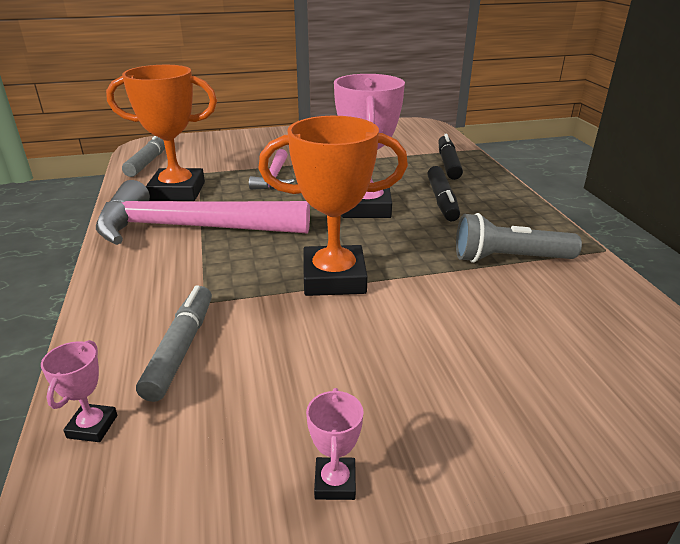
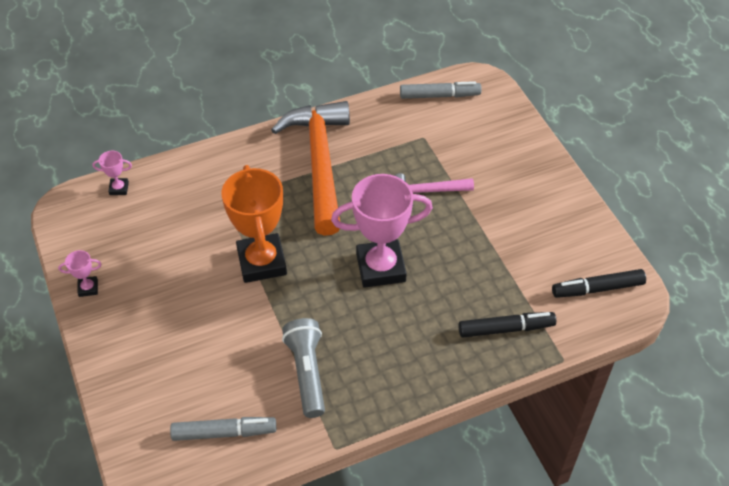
camera: 80 degrees right, 20 degrees up
pink hammer [96,180,310,245] -> orange hammer [271,101,350,236]
orange trophy [106,65,217,201] -> none
grey marker [136,285,212,402] -> grey marker moved to [170,417,276,441]
black marker [427,166,460,221] -> black marker moved to [552,269,646,298]

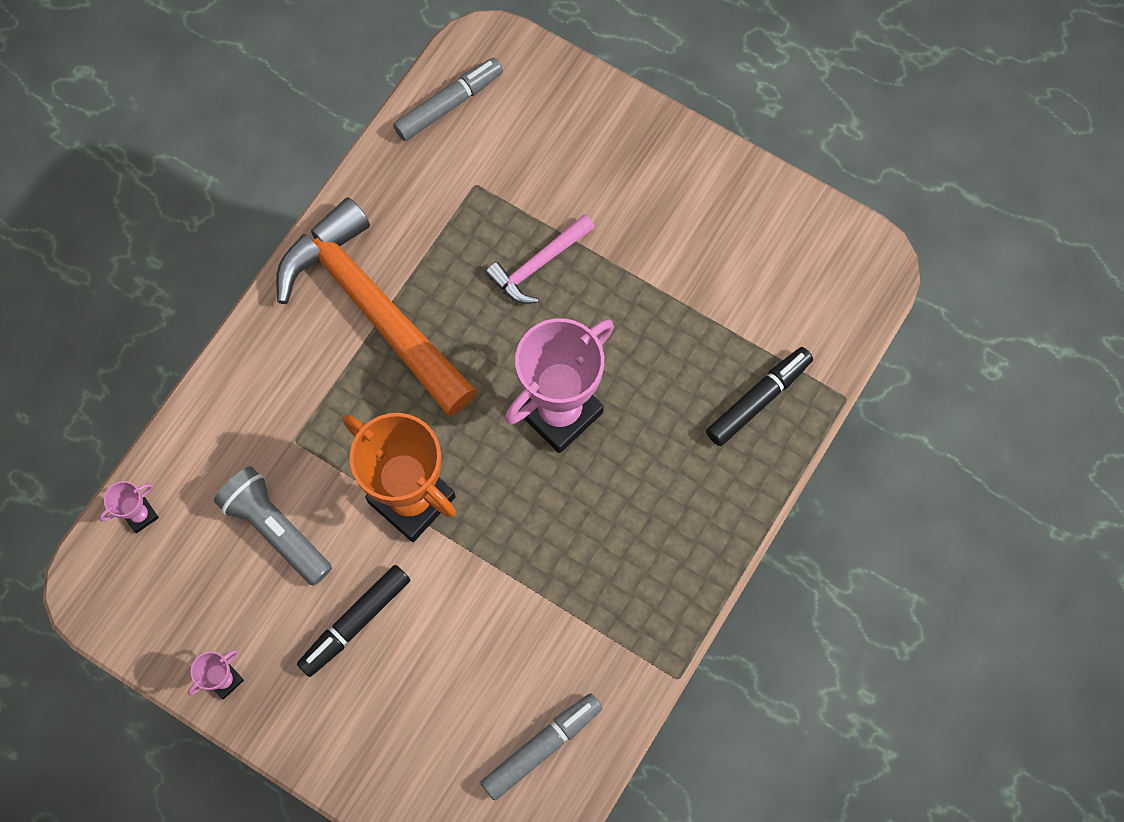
camera: 35 degrees left, 20 degrees up
grey flashlight [282,318,325,418] -> grey flashlight moved to [214,466,332,586]
black marker [552,269,646,298] -> black marker moved to [297,565,410,677]

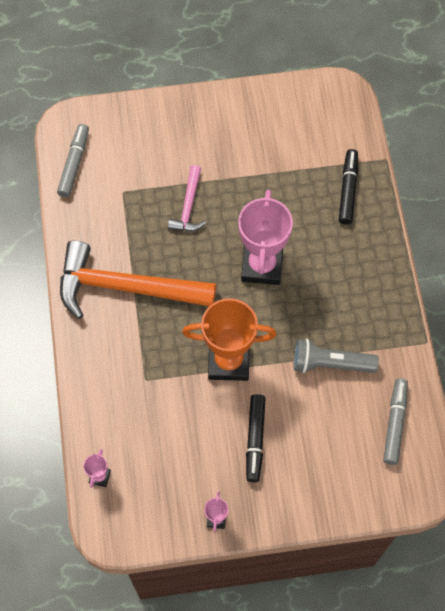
camera: 40 degrees left, 5 degrees down
grey flashlight [214,466,332,586] -> grey flashlight moved to [294,339,379,373]

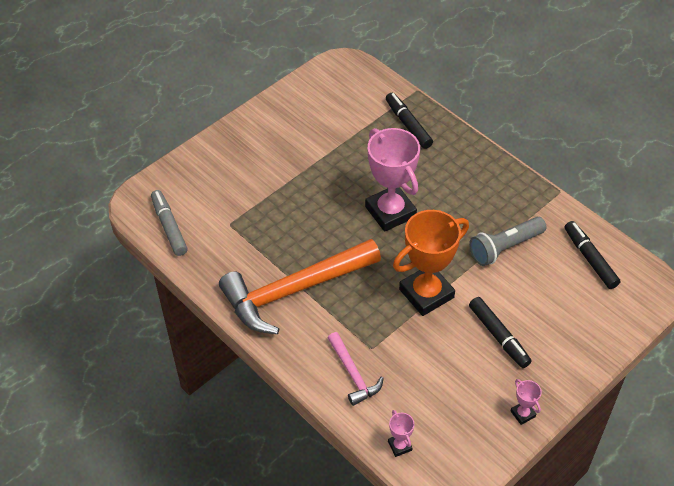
camera: 35 degrees left, 15 degrees down
pink hammer [168,165,206,231] -> pink hammer moved to [328,332,384,406]
grey marker [383,378,408,465] -> black marker [565,221,620,289]

